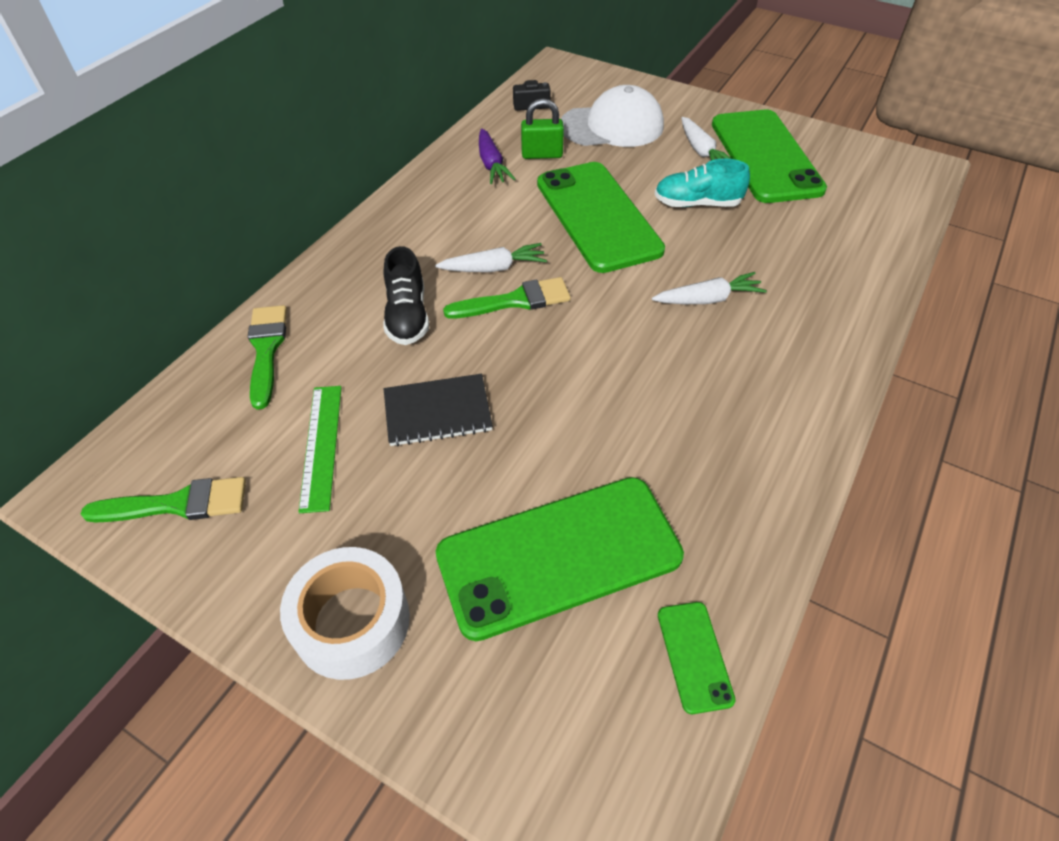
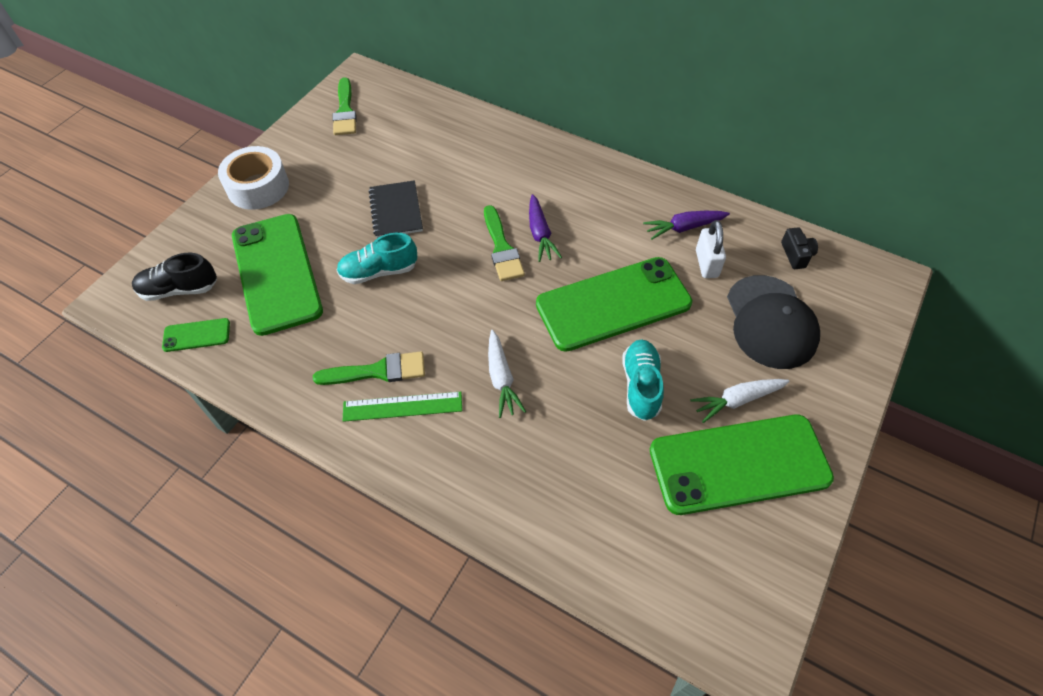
camera: 90 degrees right, 5 degrees up
green brush [248,305,287,410] -> green brush moved to [313,351,425,385]
green ruler [298,386,342,513] -> green ruler moved to [343,392,462,422]
black shoe [383,246,429,345] -> black shoe moved to [132,253,217,301]
white carrot [435,243,547,272] -> purple carrot [529,194,562,262]
green padlock [521,98,564,159] -> white padlock [696,220,726,278]
white cap [561,85,664,147] -> black cap [727,275,820,369]
none -> turquoise shoe [337,233,417,284]

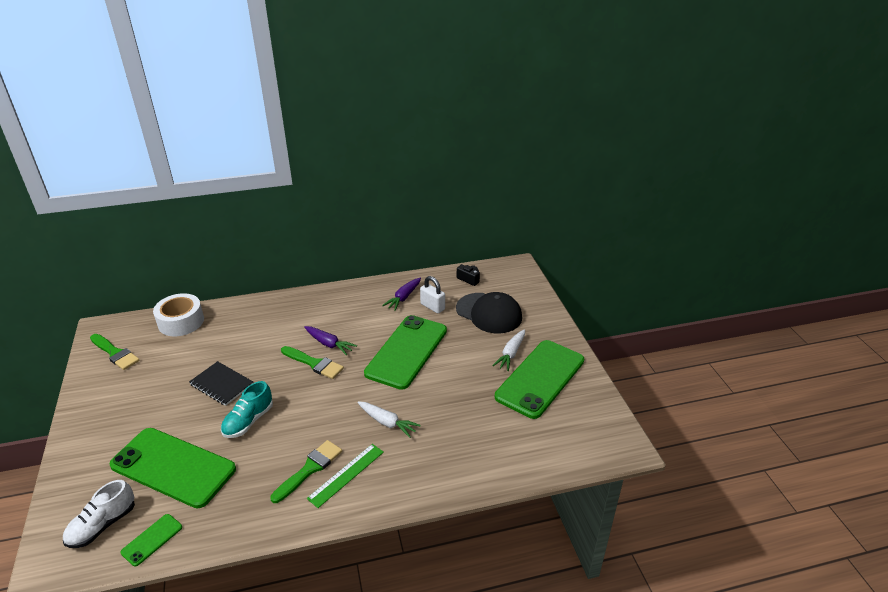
camera: 45 degrees left, 20 degrees down
black shoe [132,253,217,301] -> white shoe [63,480,135,548]
white tape [218,146,289,210] -> white tape moved to [153,293,204,336]
turquoise shoe [622,339,664,421] -> none

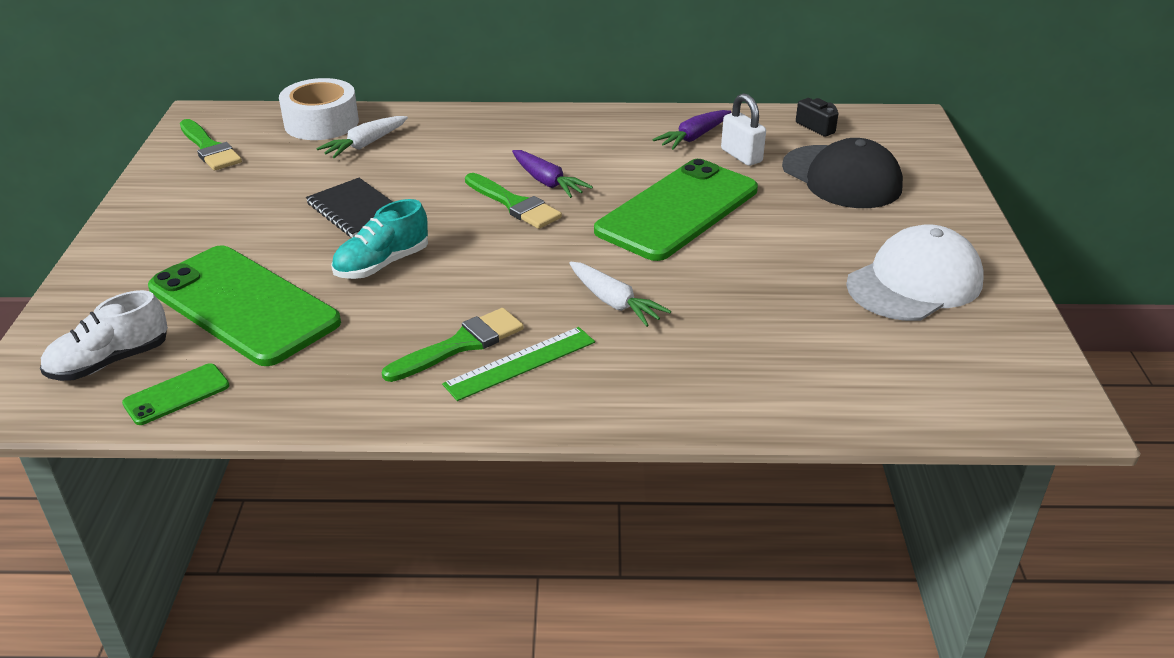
camera: 15 degrees right, 0 degrees up
white carrot [492,329,525,371] -> white carrot moved to [316,116,408,158]
green phone [495,340,584,419] -> white cap [846,224,984,321]

